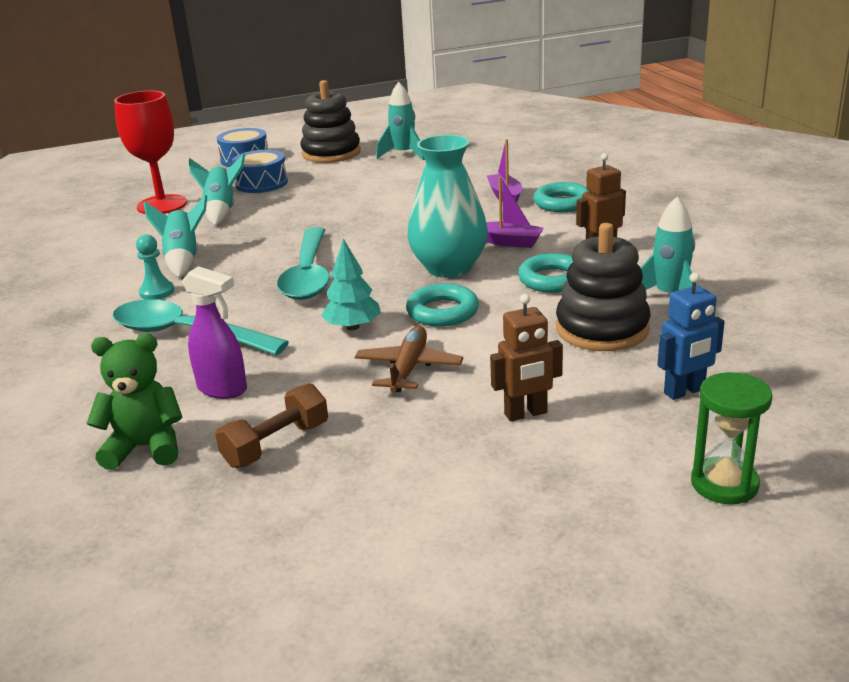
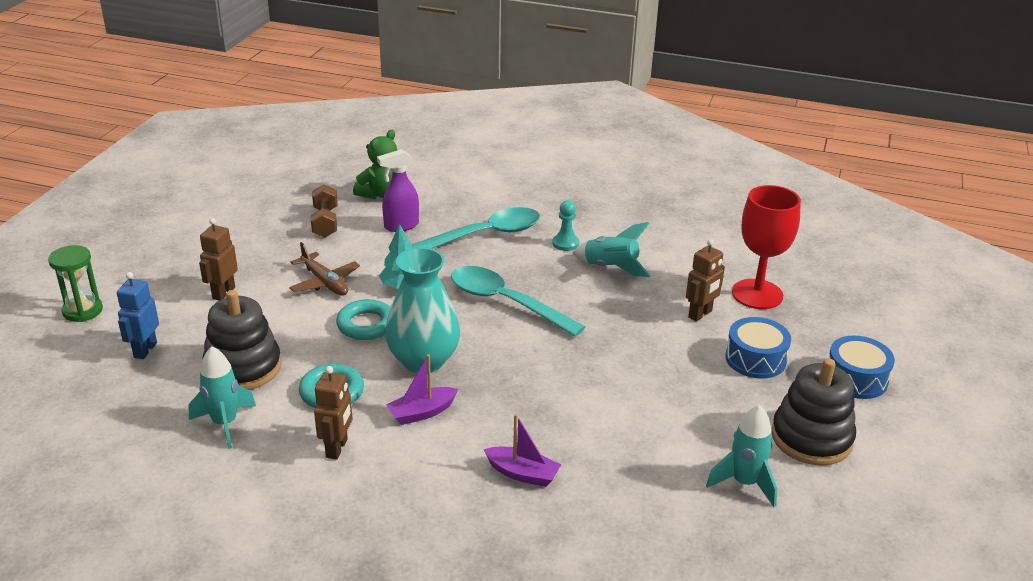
camera: 125 degrees right, 5 degrees up
turquoise rocket [189,154,245,226] -> brown robot [686,239,725,322]
turquoise ring [533,182,589,212] -> none

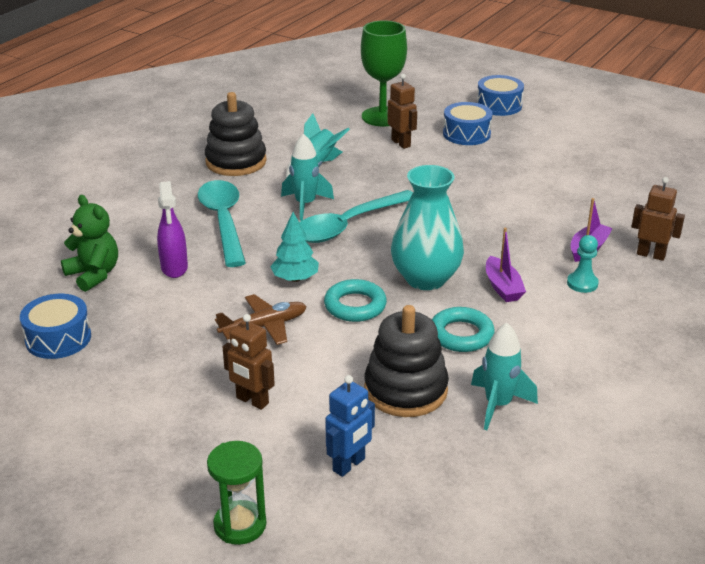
camera: 75 degrees left, 0 degrees up
blue robot [117,272,159,359] -> blue robot turned 75 degrees counterclockwise [325,375,375,477]
brown dumbbell [311,184,338,237] -> none
brown robot [314,366,353,460] -> brown robot moved to [632,177,685,261]
turquoise pawn [552,200,579,251] -> turquoise pawn moved to [567,235,599,293]
turquoise rocket [706,405,777,507] -> turquoise rocket moved to [281,134,334,221]
red goblet [732,185,801,309] -> green goblet [361,20,407,126]
black stacking toy [772,358,856,466] -> black stacking toy moved to [205,92,267,176]
none -> blue drum [20,294,91,359]

